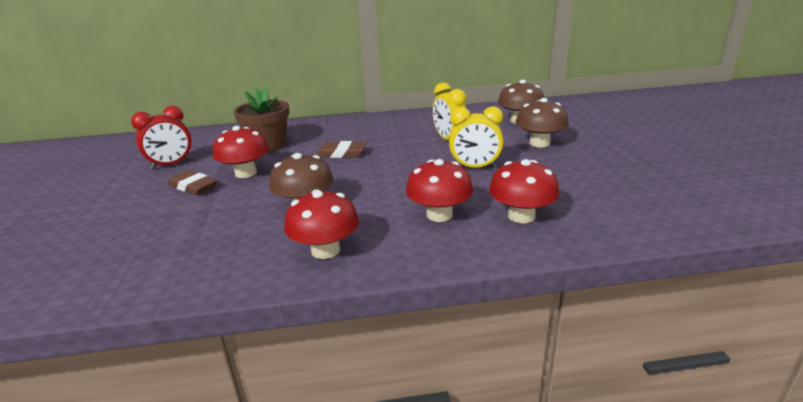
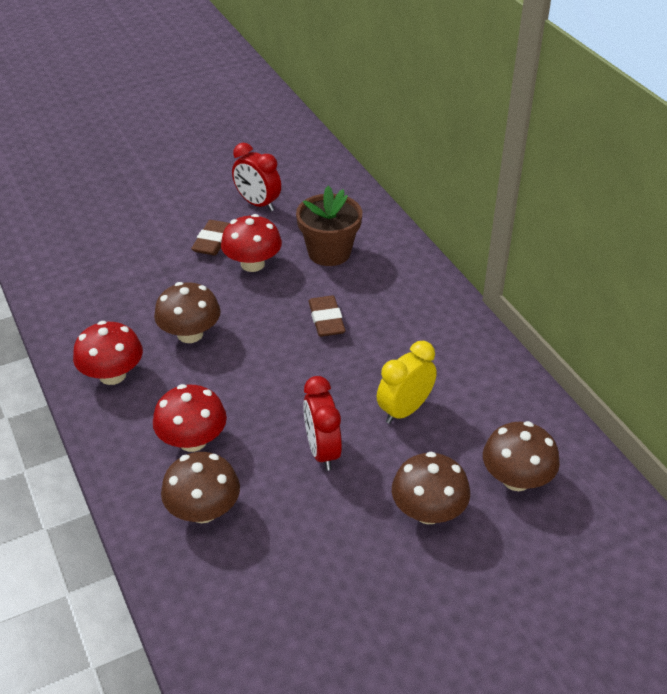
camera: 70 degrees right, 15 degrees up
yellow clock [449,107,504,168] -> red clock [303,376,342,471]
red mushroom [489,159,559,223] -> brown mushroom [161,452,240,523]

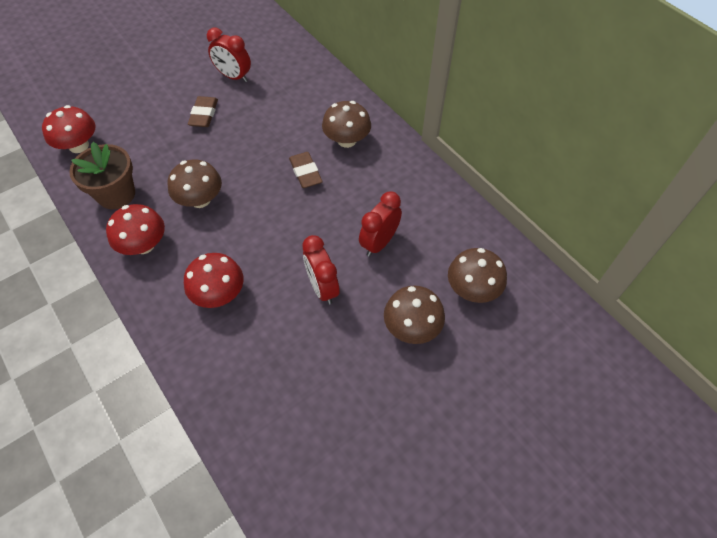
camera: 10 degrees left, 15 degrees up
brown mushroom [161,452,240,523] -> brown mushroom moved to [322,101,371,148]
red mushroom [221,214,282,272] -> red mushroom moved to [42,105,96,153]
brown flower pot [296,186,362,266] -> brown flower pot moved to [69,142,135,209]
yellow clock [377,341,437,424] -> red clock [359,191,402,257]

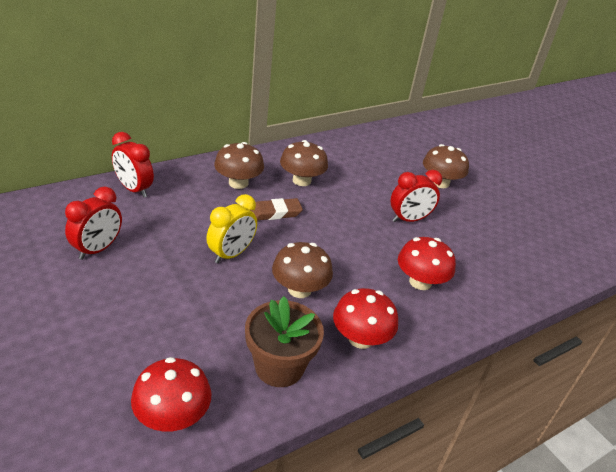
camera: 90 degrees left, 20 degrees down
brown eraser [188,96,218,127] -> none
red clock [359,191,402,257] -> red clock moved to [112,132,154,198]
brown mushroom [448,248,507,303] -> brown mushroom moved to [280,140,328,186]
none -> yellow clock [206,194,257,263]

